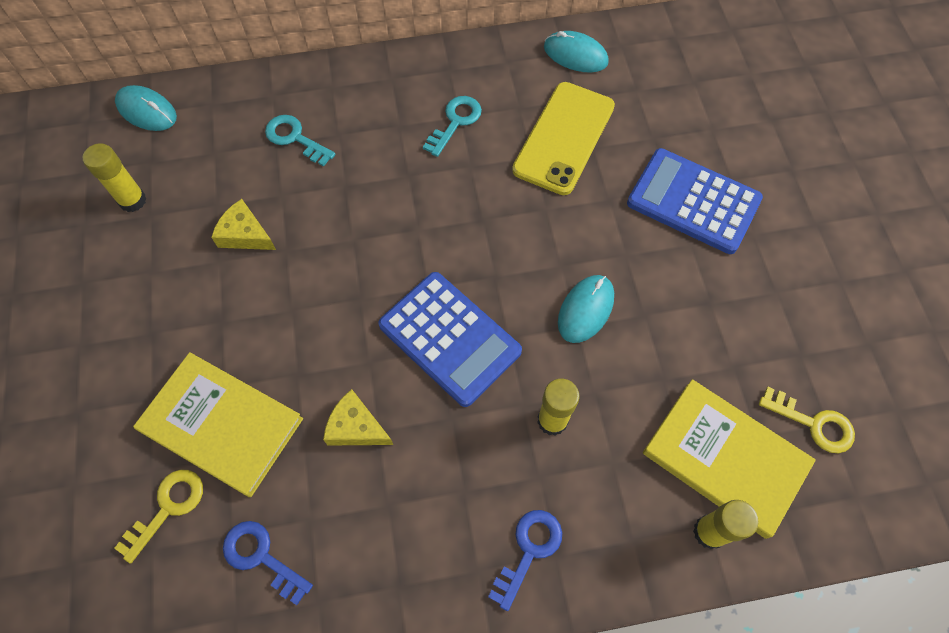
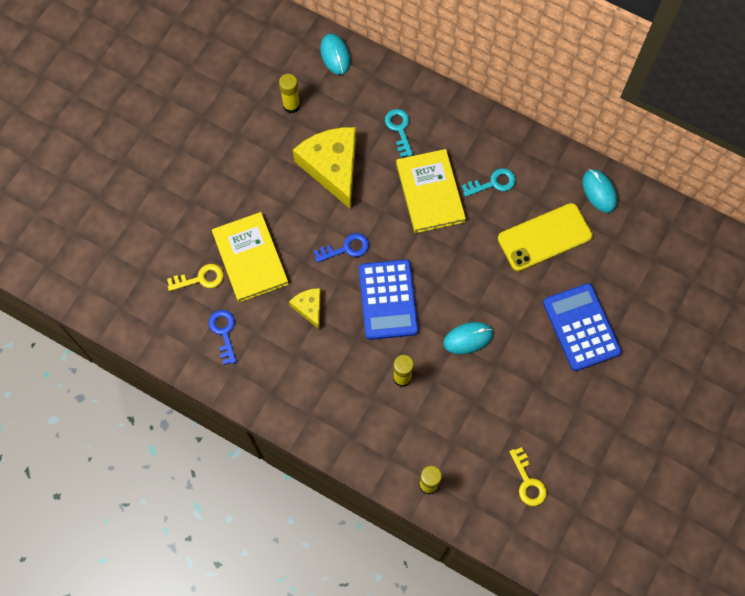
camera: 40 degrees right, 5 degrees up
yellow cheese [211,199,276,250] -> yellow cheese [293,127,356,209], size x2.07
blue key [488,510,562,611] -> blue key moved to [314,233,369,263]
yellow book [643,379,816,539] -> yellow book moved to [396,149,466,233]

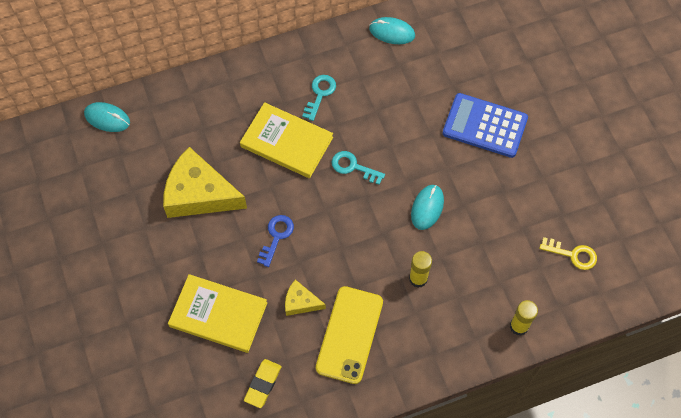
camera: 50 degrees left, 5 degrees down
yellow key [167,264,224,291] -> none
blue key [209,310,237,365] -> yellow eraser [244,359,282,408]
yellow glue stick [279,74,300,114] -> none
blue calculator [359,259,418,340] -> none
turquoise key [385,109,413,158] -> turquoise key moved to [332,151,385,185]
yellow phone [498,203,593,271] -> yellow phone moved to [316,286,383,384]

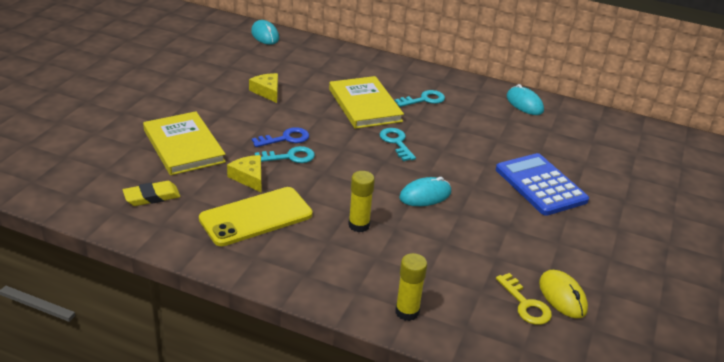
camera: 40 degrees right, 30 degrees down
yellow cheese [163,147,247,218] -> yellow cheese [249,73,278,103], size x0.48
none -> turquoise key [255,146,315,163]
none -> yellow mouse [539,270,588,318]

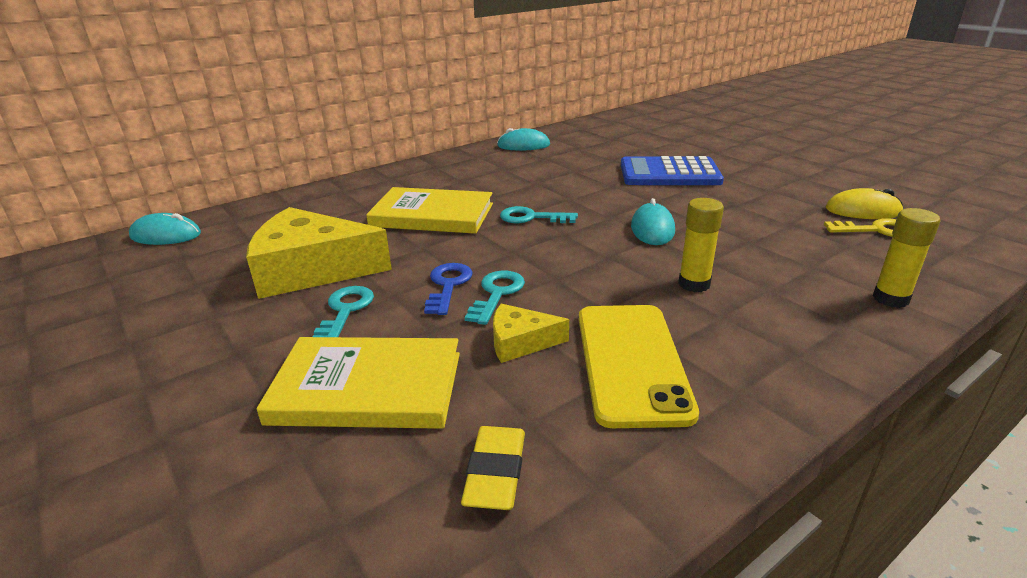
camera: 55 degrees left, 5 degrees down
yellow cheese [249,73,278,103] -> yellow cheese [246,207,392,299], size x2.07
turquoise key [395,90,445,107] -> turquoise key moved to [312,286,374,337]

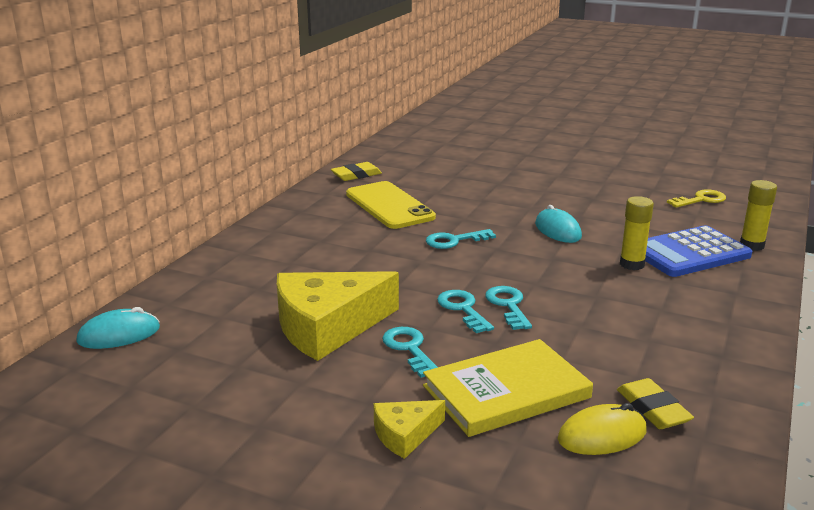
camera: 30 degrees left, 5 degrees down
yellow book [366,187,493,234] -> none
blue key [424,263,473,315] -> turquoise key [437,290,494,333]
yellow cheese [493,304,569,363] -> yellow cheese moved to [373,400,445,459]
turquoise mouse [497,128,550,150] -> yellow eraser [331,162,382,181]
yellow phone [579,305,699,428] -> yellow phone moved to [346,181,436,229]
blue calculator [621,156,724,185] -> blue calculator moved to [645,225,752,277]
yellow mouse [826,188,903,219] -> yellow mouse moved to [558,403,647,455]

